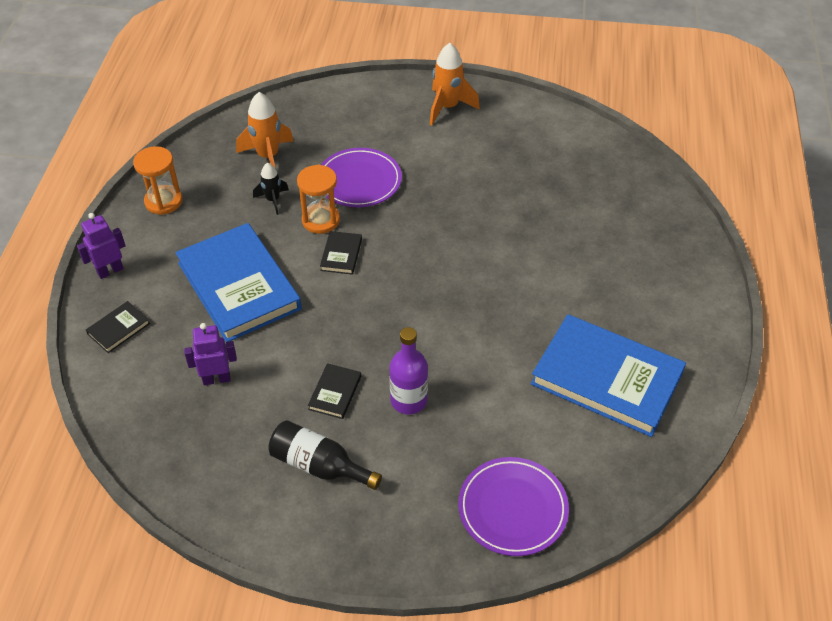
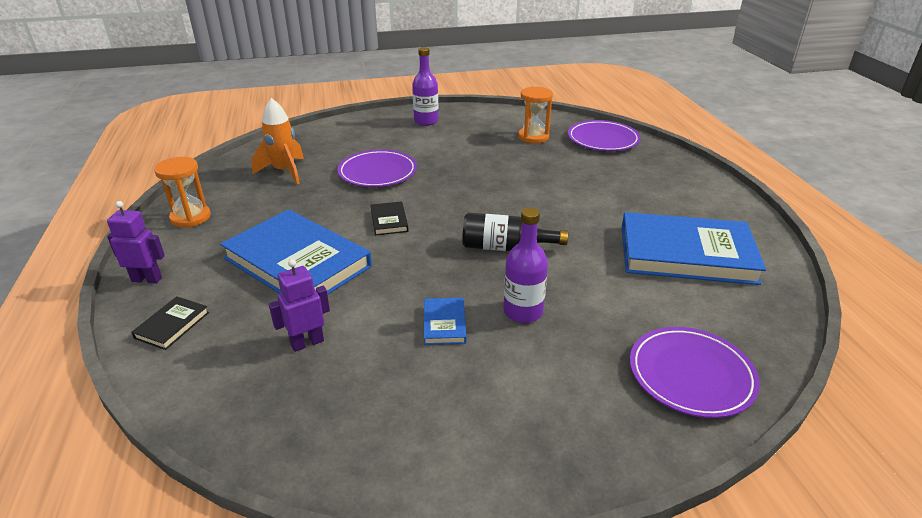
camera: 20 degrees left, 15 degrees down
purple robot [77,213,126,279] -> purple robot turned 60 degrees clockwise [107,201,165,284]
black rocket [253,163,289,215] -> none
black bottle [268,420,382,490] -> black bottle moved to [462,213,568,251]
orange hourglass [297,165,340,234] -> orange hourglass moved to [518,87,553,144]
black book [308,363,361,419] -> blue book [424,298,467,345]
orange rocket [430,43,480,125] -> purple bottle [412,47,439,126]
none -> purple plate [568,120,641,151]

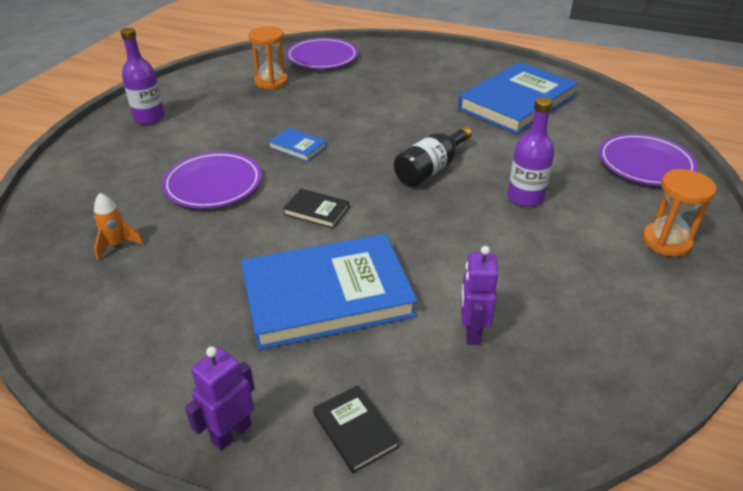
camera: 55 degrees left, 5 degrees up
orange hourglass [154,157,211,227] -> orange hourglass moved to [643,169,716,257]
orange rocket [251,98,304,184] -> orange rocket [94,193,144,261], size x0.60
blue book [424,298,467,345] -> blue book moved to [268,128,327,162]

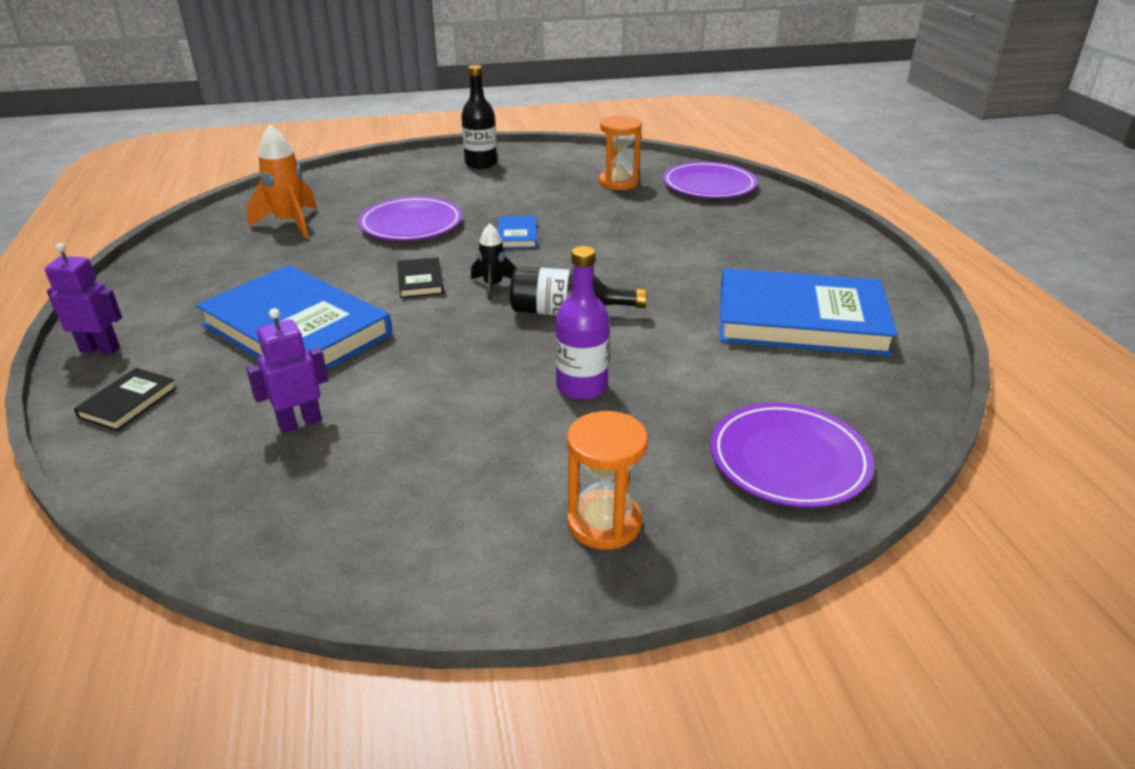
camera: 55 degrees right, 5 degrees down
orange rocket [94,193,144,261] -> orange rocket [246,125,317,238], size x1.67
purple bottle [120,28,165,124] -> black bottle [461,65,497,169]
none -> black rocket [471,223,516,300]

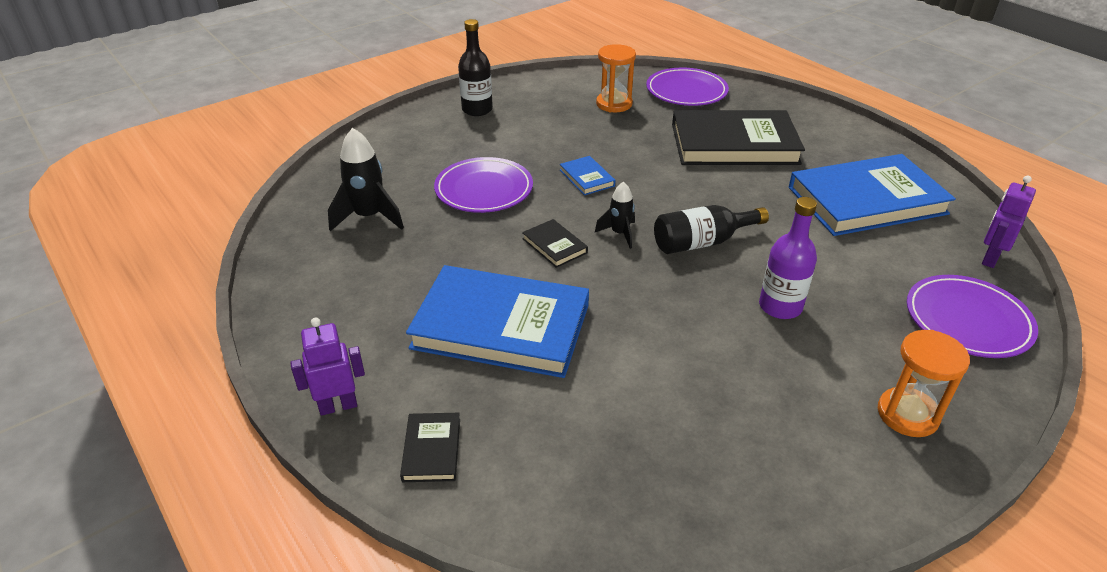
camera: 25 degrees left, 5 degrees up
orange rocket [246,125,317,238] -> black rocket [328,128,404,231]
purple robot [246,308,328,433] -> purple robot moved to [982,175,1036,268]
none -> black book [672,110,805,165]

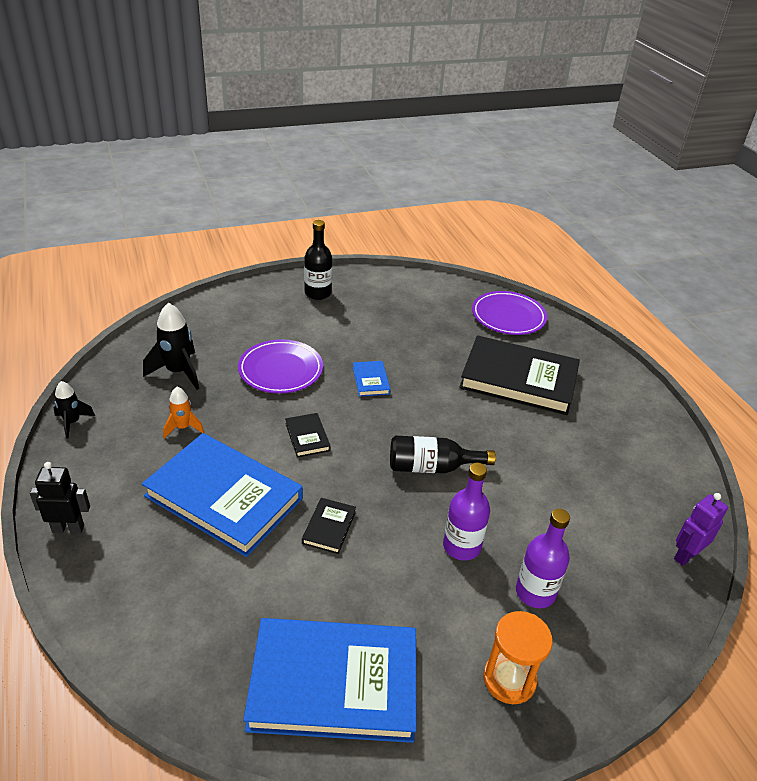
camera: 15 degrees right, 0 degrees up
purple robot [290,318,365,416] -> black robot [30,462,90,534]
black book [400,413,460,482] -> black book moved to [302,498,356,554]
black rocket [595,182,635,249] -> black rocket moved to [54,381,95,439]
orange hourglass [596,44,636,112] -> none
blue book [789,154,956,236] -> blue book moved to [243,618,416,743]
purple plate [907,275,1038,358] -> none
none -> orange rocket [163,387,204,439]
none -> purple bottle [516,509,570,608]

